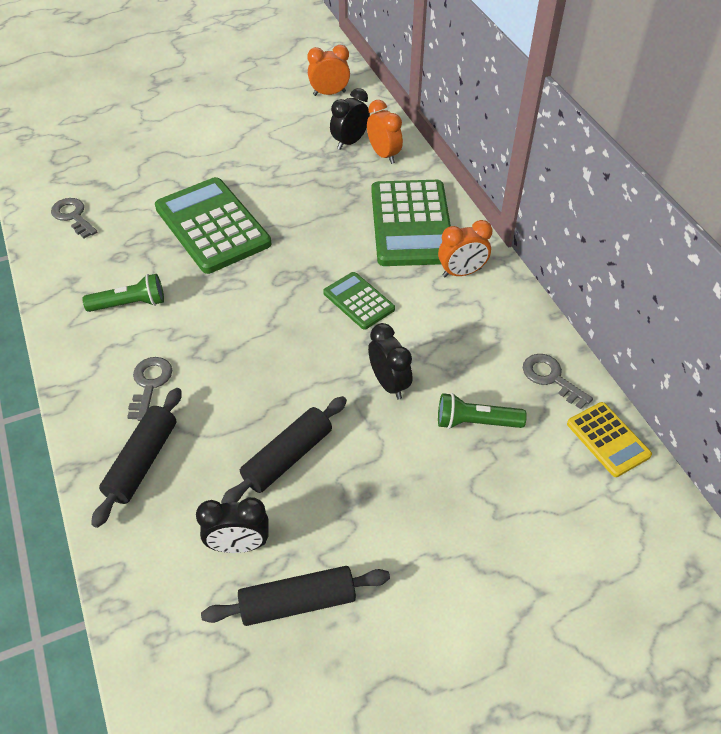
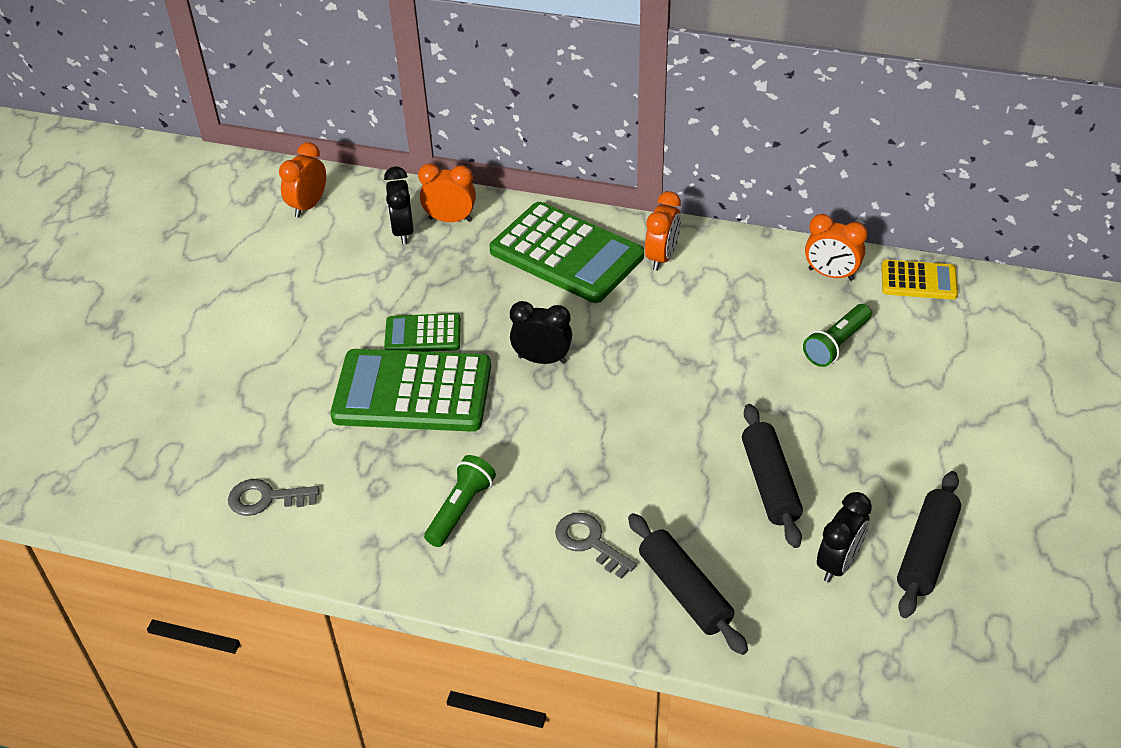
camera: 50 degrees left, 5 degrees down
green calculator [323,272,395,330] -> green calculator moved to [384,313,461,352]
black clock [368,323,412,400] -> black clock moved to [510,301,572,364]
grey key [523,354,593,409] -> orange clock [805,214,868,281]

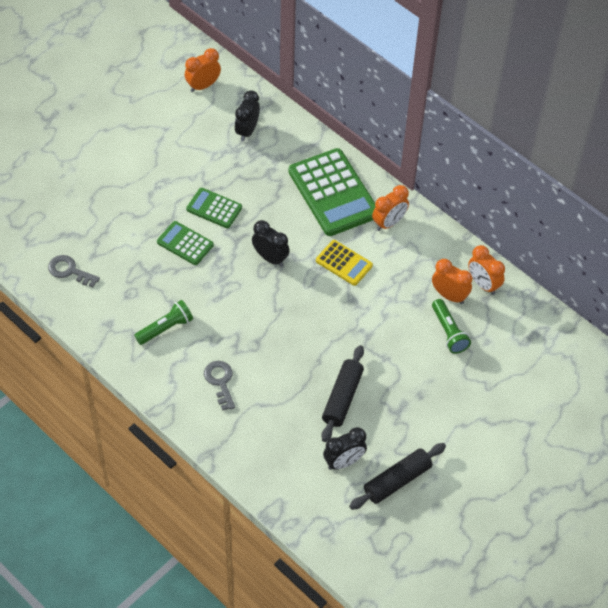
camera: 25 degrees right, 10 degrees up
green calculator [330,349,491,432] -> green calculator [157,221,214,265], size x0.52
orange clock [418,163,476,222] -> orange clock moved to [432,259,472,304]
black rolling pin [628,513,748,655] -> none
green flashlight [803,304,872,367] -> green flashlight turned 90 degrees counterclockwise [432,299,471,354]
yellow calculator [881,260,958,300] -> yellow calculator moved to [316,240,373,286]

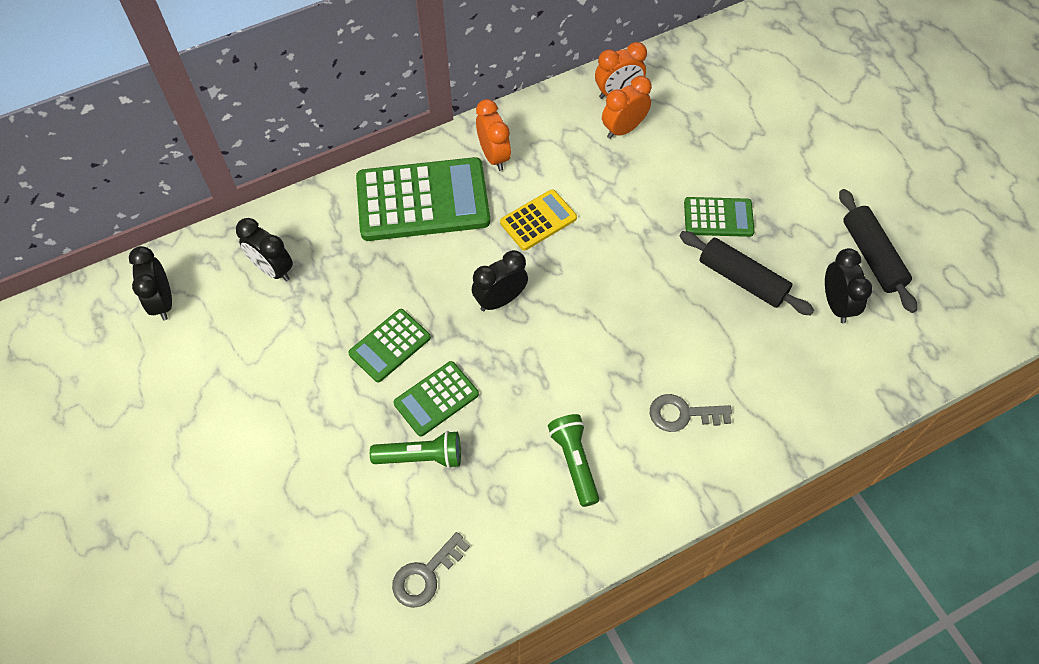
camera: 70 degrees left, 5 degrees up
orange clock [185,48,221,92] -> black clock [129,246,172,320]
green flashlight [432,299,471,354] -> green flashlight moved to [370,431,461,469]
none -> green calculator [684,197,755,237]

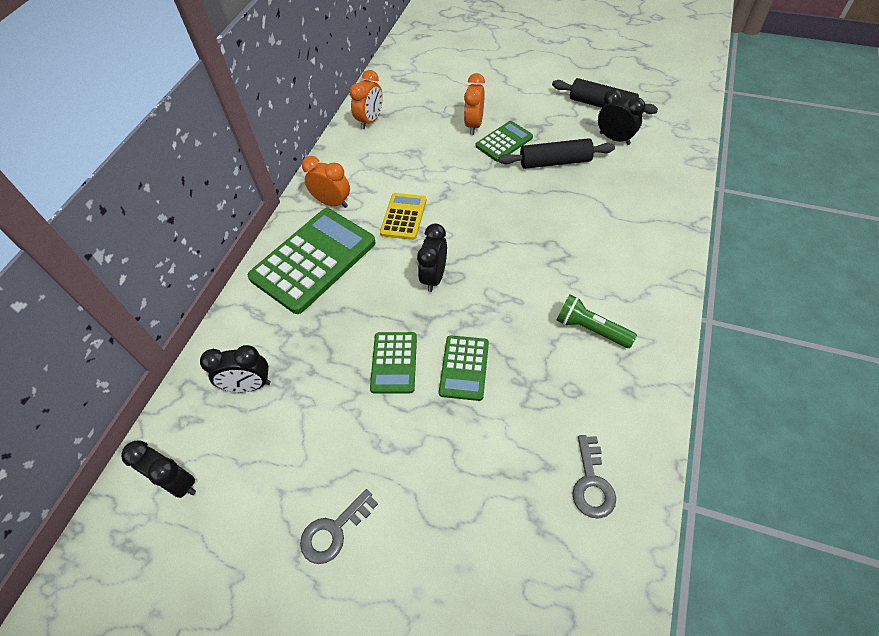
camera: 40 degrees left, 5 degrees down
green flashlight [370,431,461,469] -> none
orange clock [602,76,652,139] -> orange clock moved to [464,73,485,135]
grey key [650,394,732,432] -> grey key moved to [300,489,378,564]

